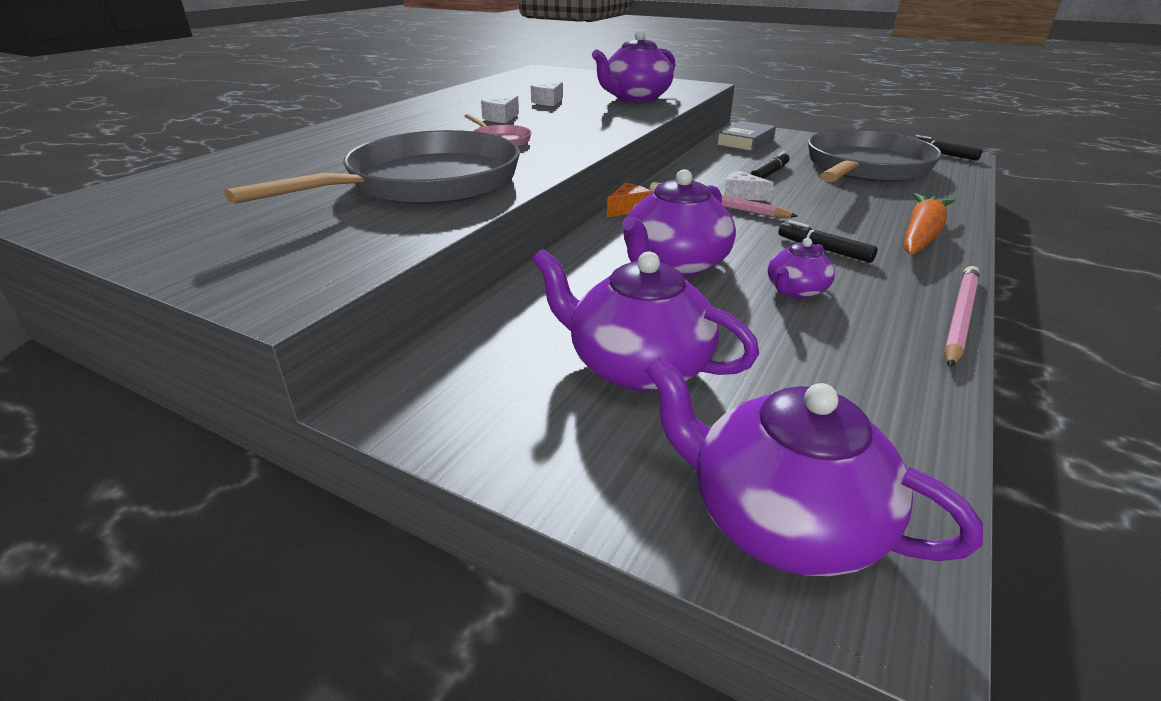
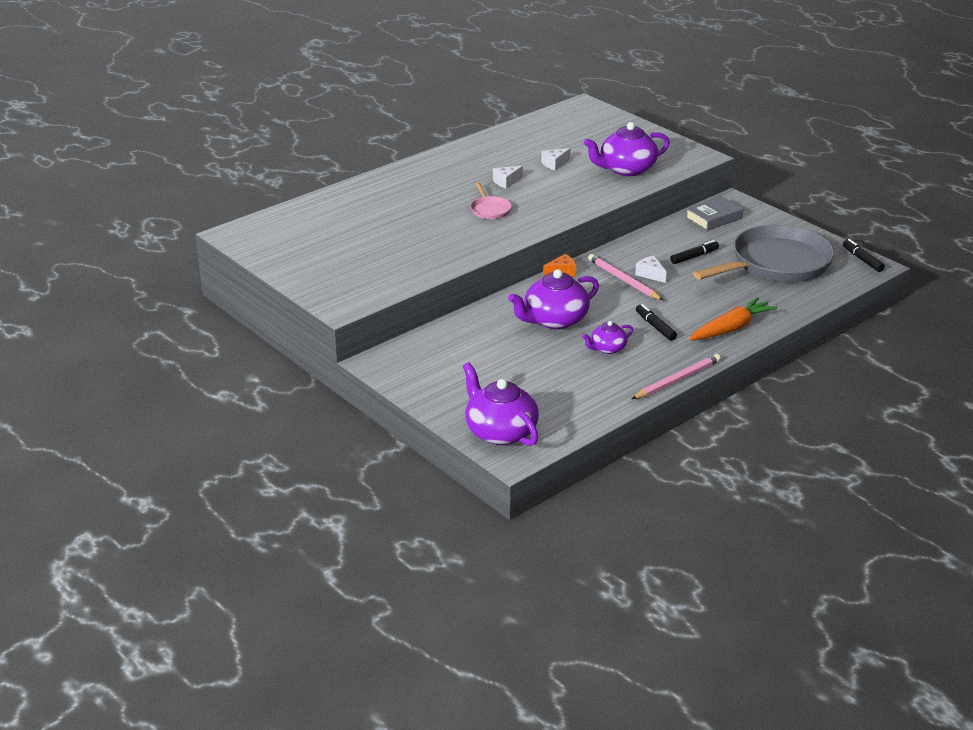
camera: 20 degrees right, 0 degrees up
grey pan [224,130,520,205] -> none
purple teapot [532,249,759,391] -> none

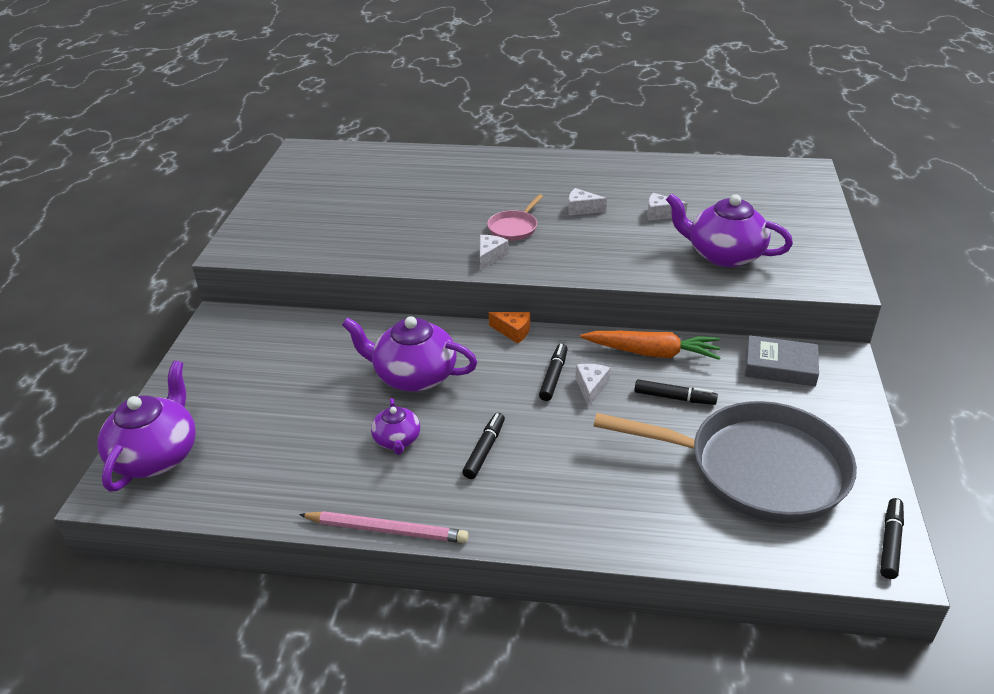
camera: 50 degrees right, 5 degrees up
purple teapot [582,321,633,354] -> purple teapot turned 120 degrees counterclockwise [371,398,420,455]
pink pencil [588,254,663,300] -> black marker [539,344,568,401]
orange carrot [689,297,777,341] -> orange carrot moved to [580,331,721,360]
none -> white cheese [480,235,509,271]

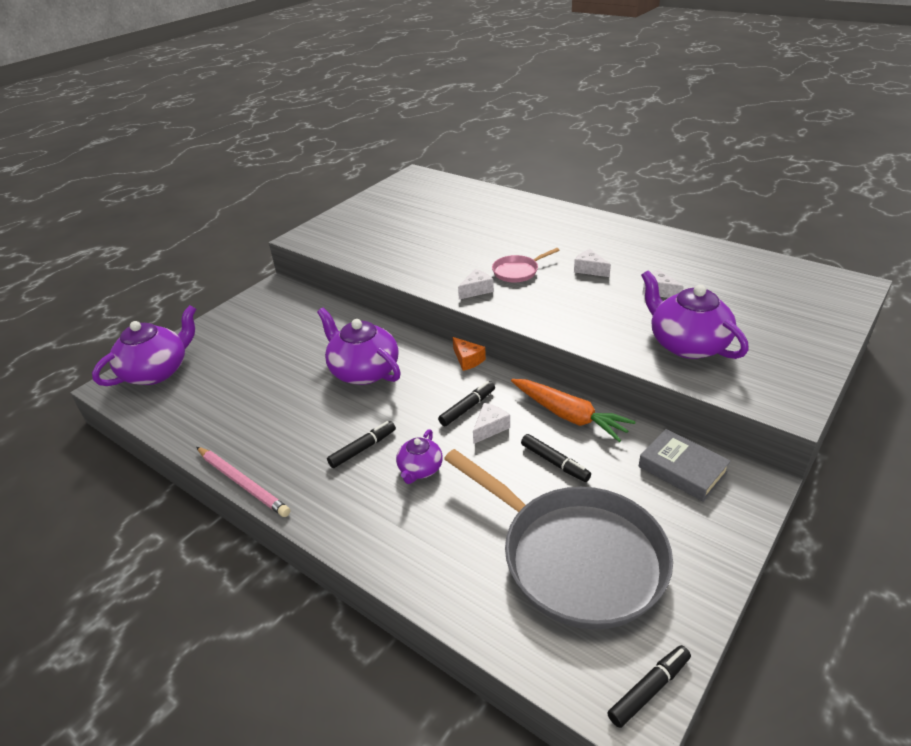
camera: 30 degrees right, 0 degrees up
purple teapot [371,398,420,455] -> purple teapot moved to [396,429,443,484]

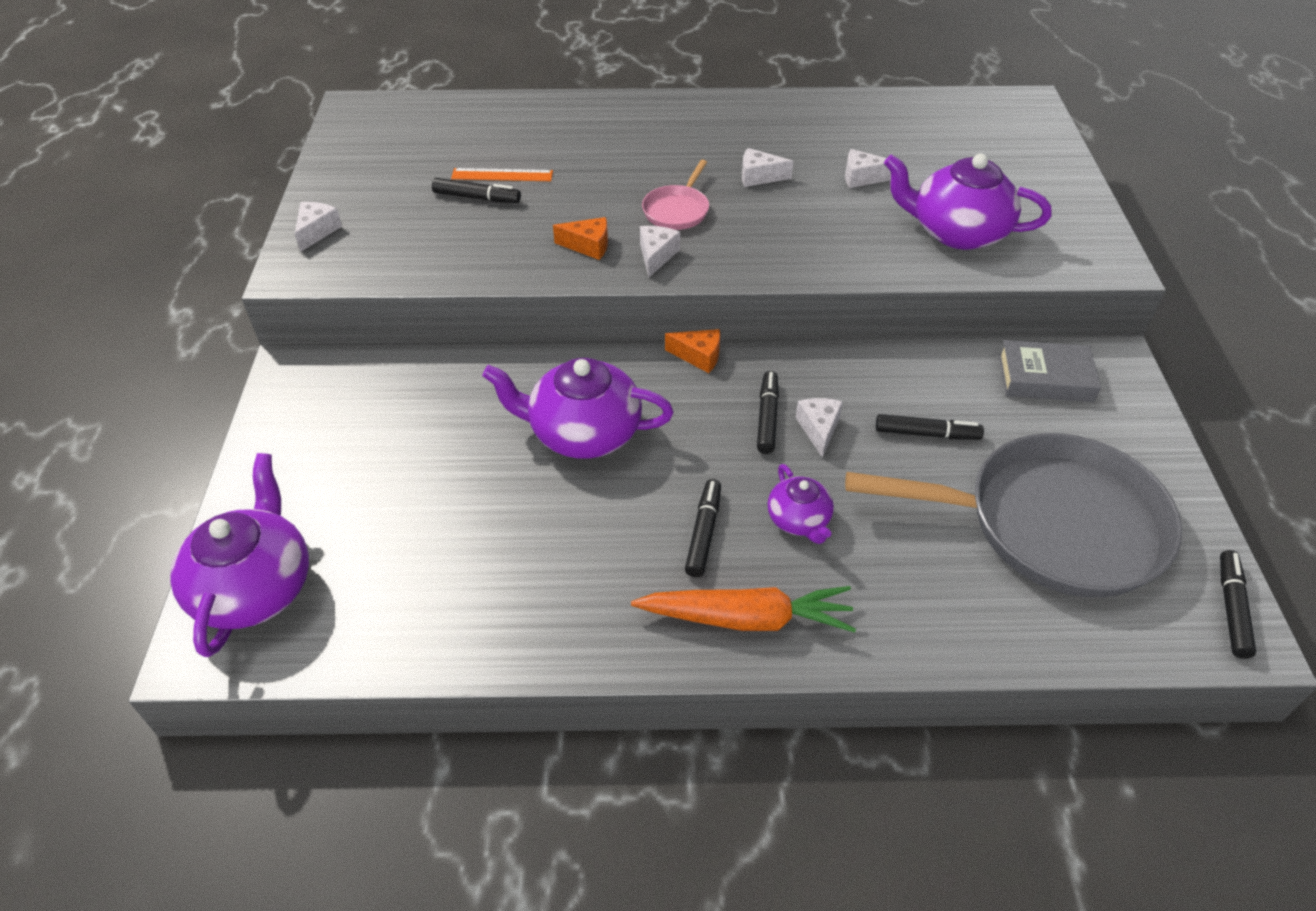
camera: 40 degrees left, 10 degrees up
pink pencil [196,447,290,517] -> none
orange carrot [511,379,636,442] -> orange carrot moved to [631,586,856,633]
none -> white cheese [295,202,342,252]
none -> black marker [432,178,521,203]
none -> orange ruler [451,168,553,181]
none -> orange cheese [553,217,608,260]

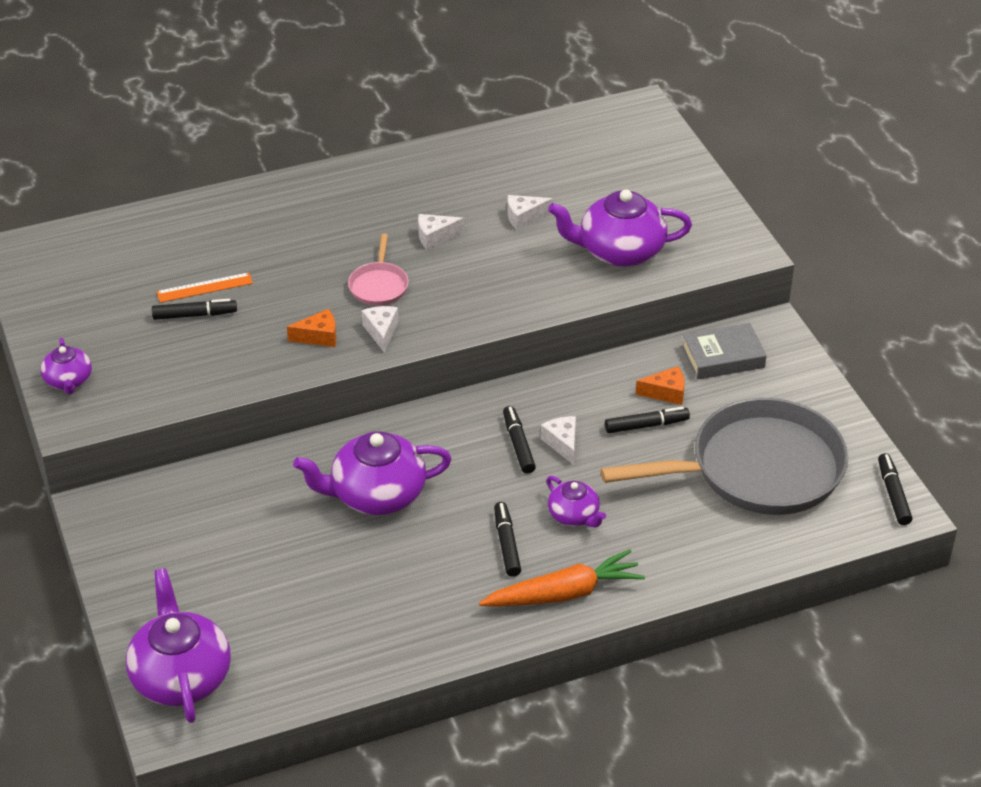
camera: 20 degrees left, 5 degrees down
white cheese [295,202,342,252] -> purple teapot [41,338,92,394]
orange cheese [665,329,720,373] -> orange cheese moved to [636,366,685,405]

